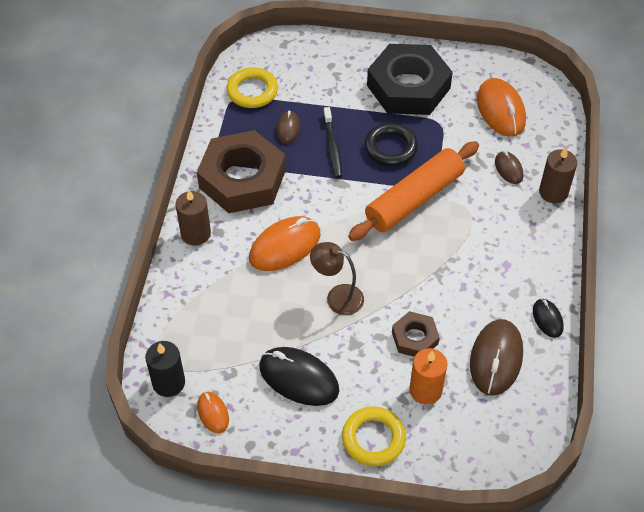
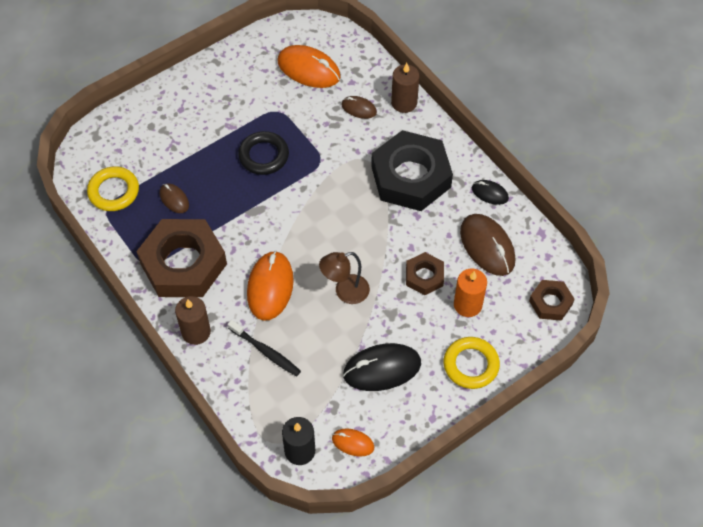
camera: 45 degrees left, 5 degrees up
black toothbrush [323,107,342,178] -> black toothbrush moved to [228,320,301,376]
orange rolling pin [348,141,479,241] -> none
black nut [367,44,453,115] -> black nut moved to [371,130,453,211]
none -> brown nut [529,280,575,321]

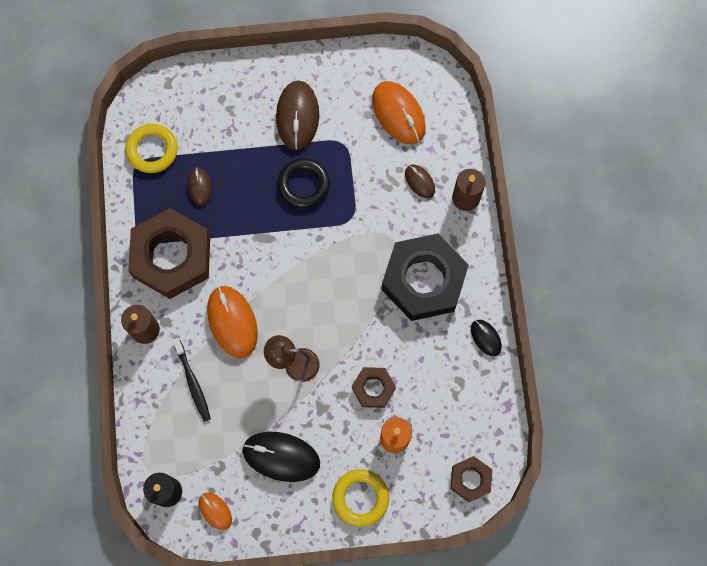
camera: 30 degrees right, 15 degrees up
orange mouse [247,251,294,321] -> orange mouse turned 60 degrees counterclockwise [207,286,258,358]
brown mouse [460,214,515,276] -> brown mouse moved to [276,80,319,150]

